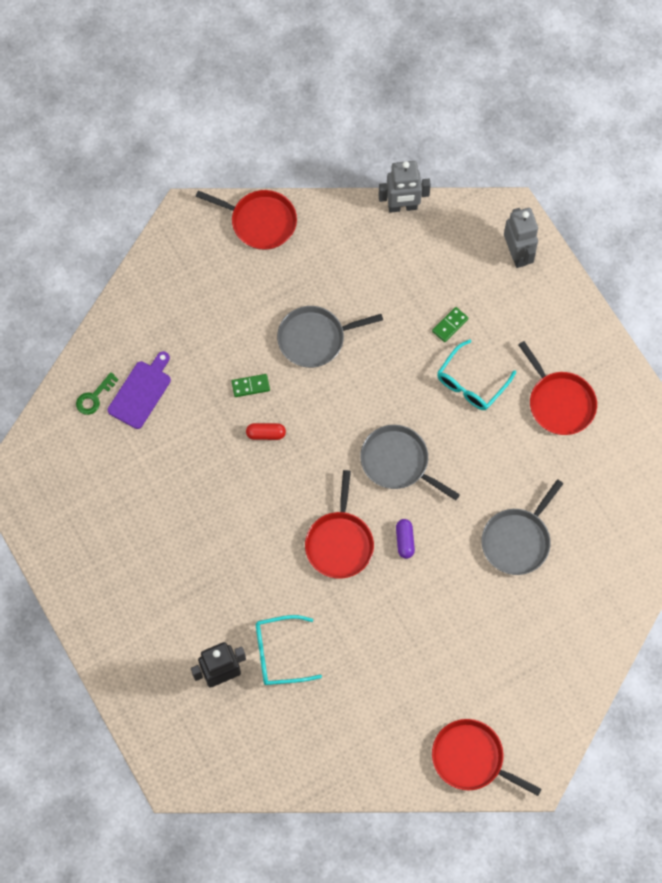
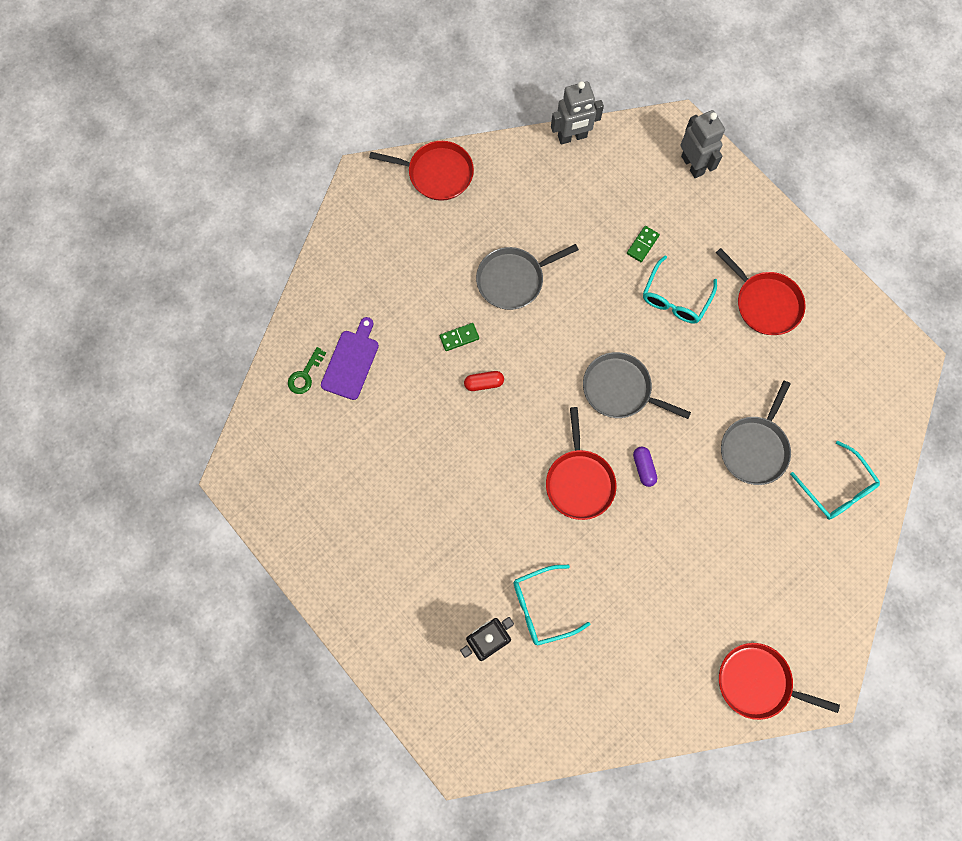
camera: 10 degrees left, 5 degrees up
none -> turquoise glasses [790,441,880,520]

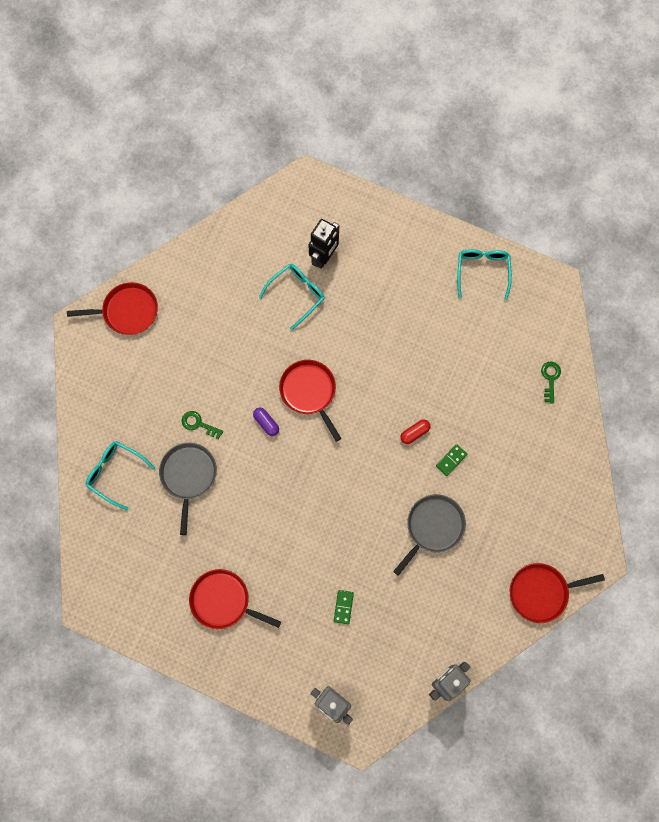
camera: 155 degrees right, 0 degrees up
purple cutting board [321,317,379,400] -> none
grey pan [583,352,691,419] -> none
turquoise glasses [643,255,717,324] -> turquoise glasses moved to [457,249,512,300]
none -> green key [182,411,223,439]

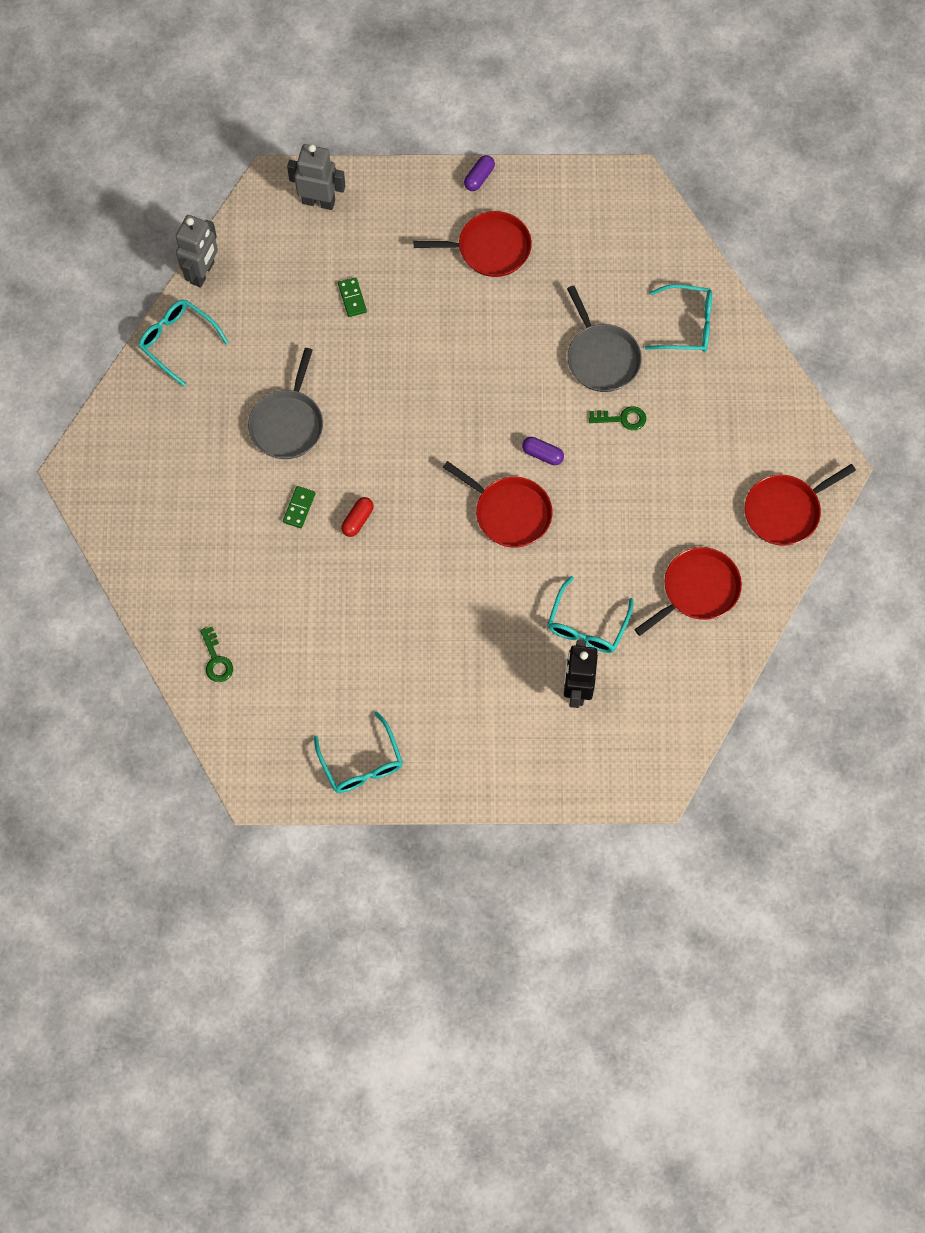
camera: 155 degrees right, 5 degrees down
red pan [510,563,605,623] -> red pan moved to [634,547,742,636]
none -> turquoise glasses [138,300,229,386]
none -> purple capsule [464,155,495,191]

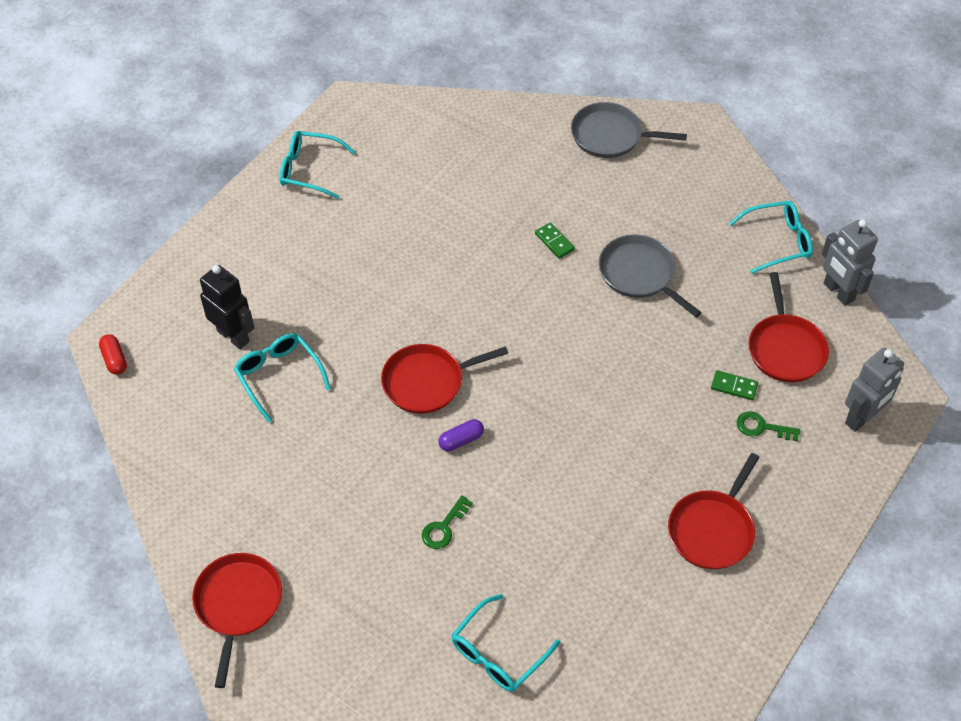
camera: 125 degrees right, 15 degrees down
green key [200,627,233,682] -> green key moved to [737,411,801,441]
red capsule [341,497,374,537] -> red capsule moved to [99,334,127,375]
purple capsule [464,155,495,191] -> none
grey pan [567,286,642,392] -> grey pan moved to [571,102,687,158]
red pan [634,547,742,636] -> red pan moved to [749,272,829,382]

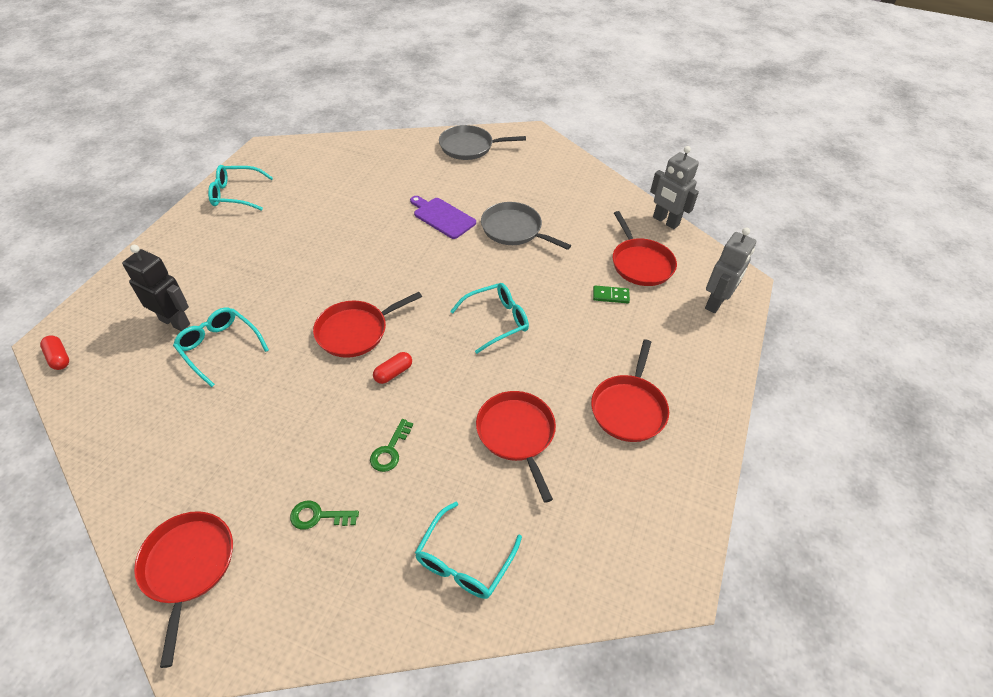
camera: 15 degrees left, 5 degrees down
purple capsule [439,419,484,451] -> red capsule [373,352,412,384]
green domino [535,222,575,259] -> purple cutting board [410,196,476,239]
turquoise glasses [729,201,813,274] -> turquoise glasses moved to [450,283,529,354]
green key [737,411,801,441] -> green key moved to [290,501,359,530]
none -> red pan [476,391,556,503]

